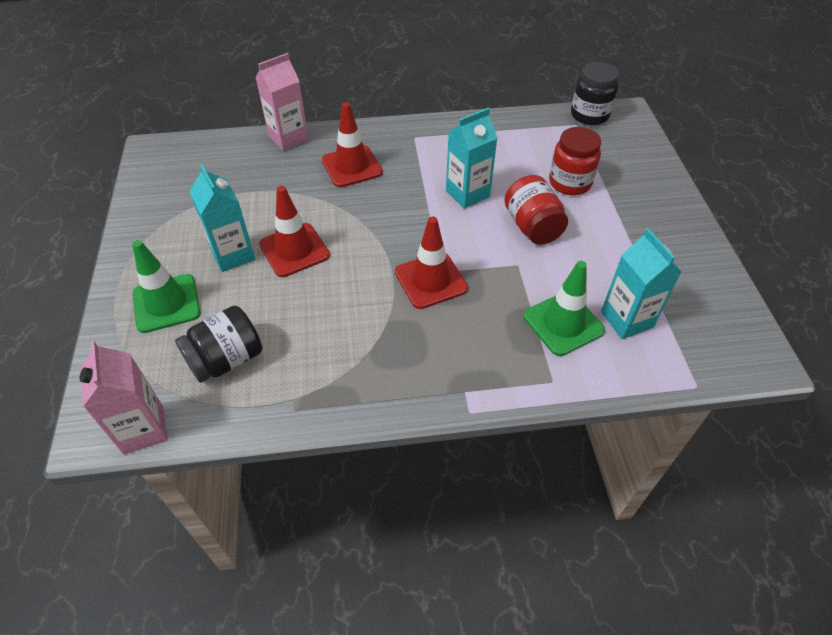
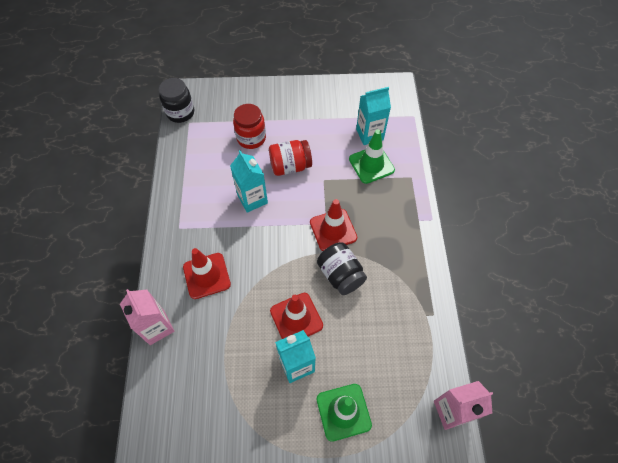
camera: 85 degrees left, 10 degrees up
black jar [175,306,262,383] -> black jar moved to [317,242,367,295]

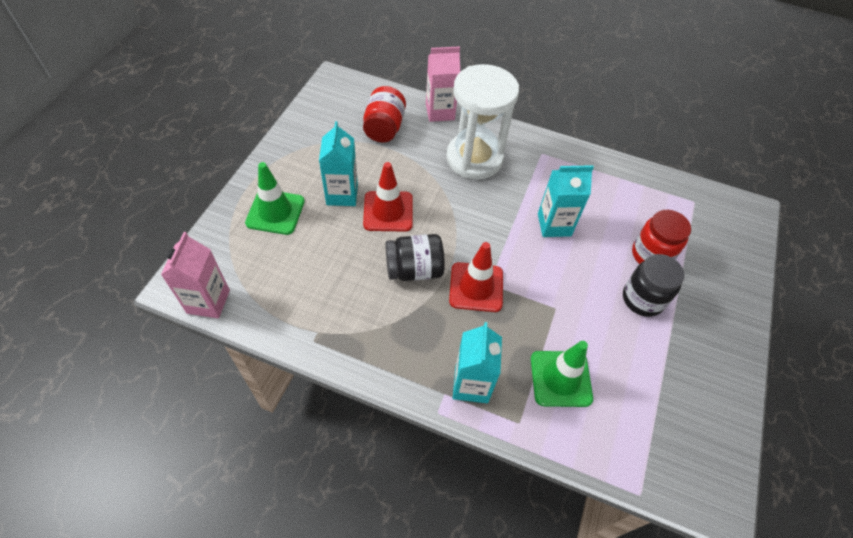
camera: 110 degrees right, 5 degrees down
black jar [159,78,194,123] -> black jar moved to [623,254,684,317]
red traffic cone [183,248,231,299] -> white hourglass [446,64,519,180]
red jar [269,140,312,176] -> red jar moved to [363,86,406,142]
turquoise carton [356,87,391,145] -> turquoise carton moved to [453,322,502,403]

